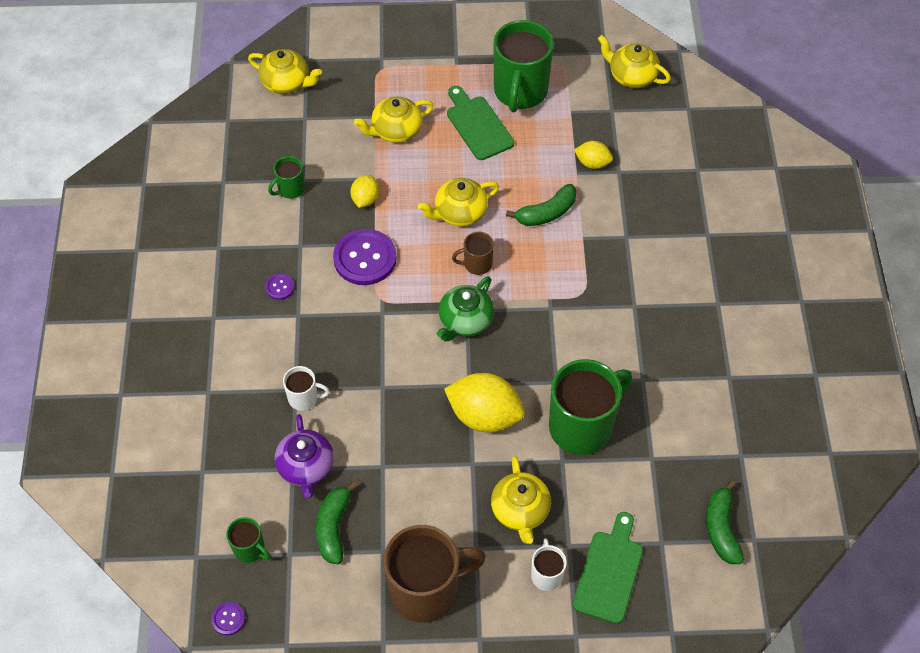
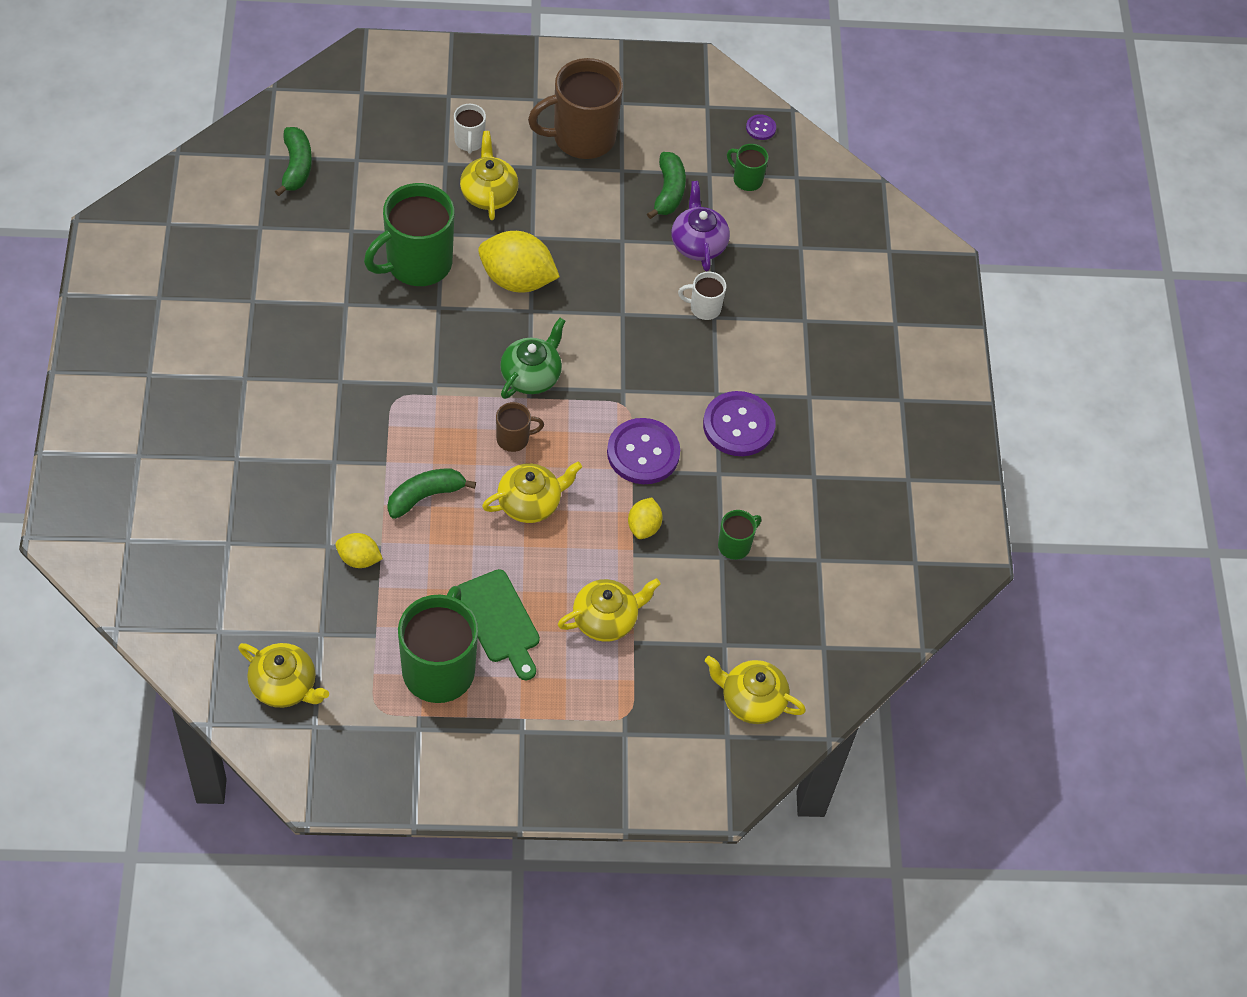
camera: 175 degrees right, 0 degrees up
purple button [265,274,295,300] -> purple button [703,391,776,456], size x2.19
green cutting board [573,512,643,624] -> none

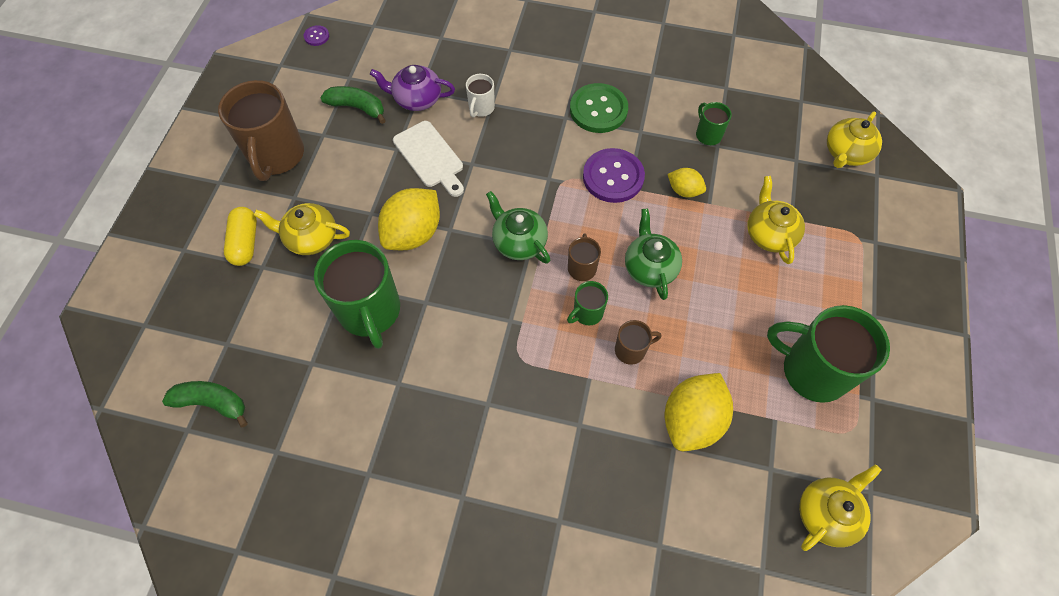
camera: 70 degrees left, 5 degrees up
yellow lemon [335,533,383,568] -> yellow lemon [665,373,733,451], size x1.87
green banana [387,469,476,519] -> brown mug [615,320,661,365]
white mug [454,104,486,154] -> yellow capsule [224,207,257,266]
green cutting board [458,569,540,681] -> none
yellow teapot [482,461,582,523] -> green teapot [625,208,682,300]
purple button [703,391,776,456] -> green button [570,83,628,133]
green mug [727,144,769,191] -> green mug moved to [567,281,608,325]
none -> white cutting board [393,121,464,197]

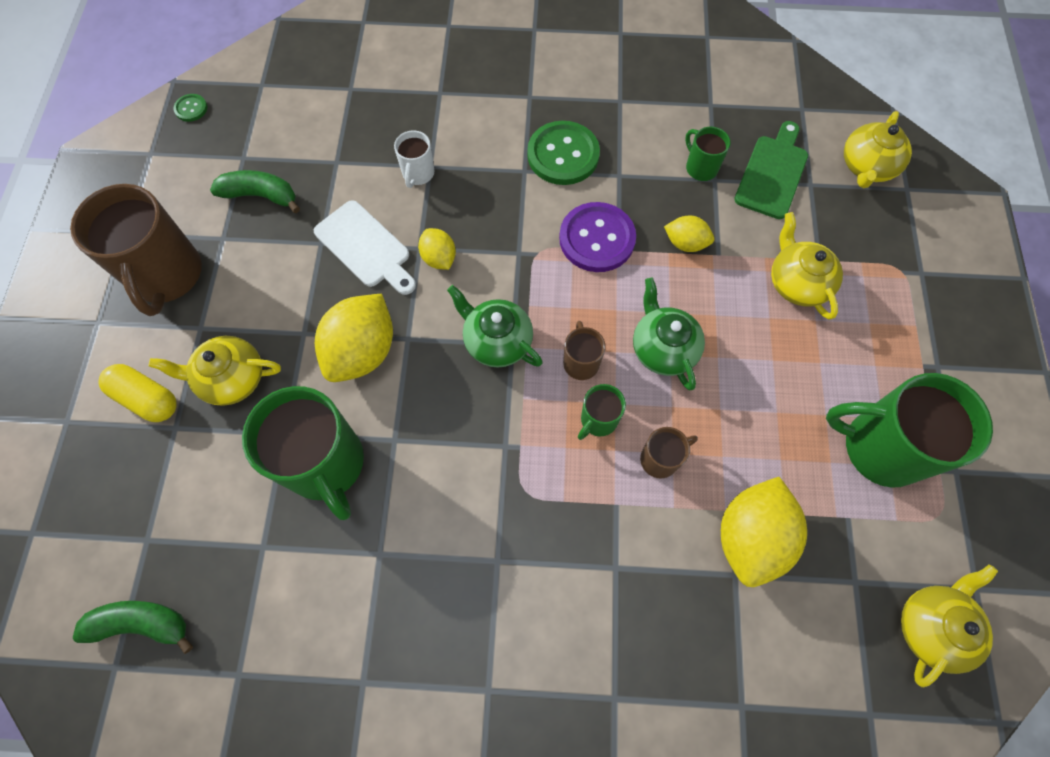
camera: 10 degrees left, 5 degrees up
yellow capsule [224,207,257,266] -> yellow capsule turned 45 degrees counterclockwise [98,364,177,422]
purple button [304,25,329,46] -> green button [173,94,208,122]
purple teapot [370,65,455,111] -> none
none -> yellow lemon [418,228,456,270]
none -> green cutting board [734,121,808,219]

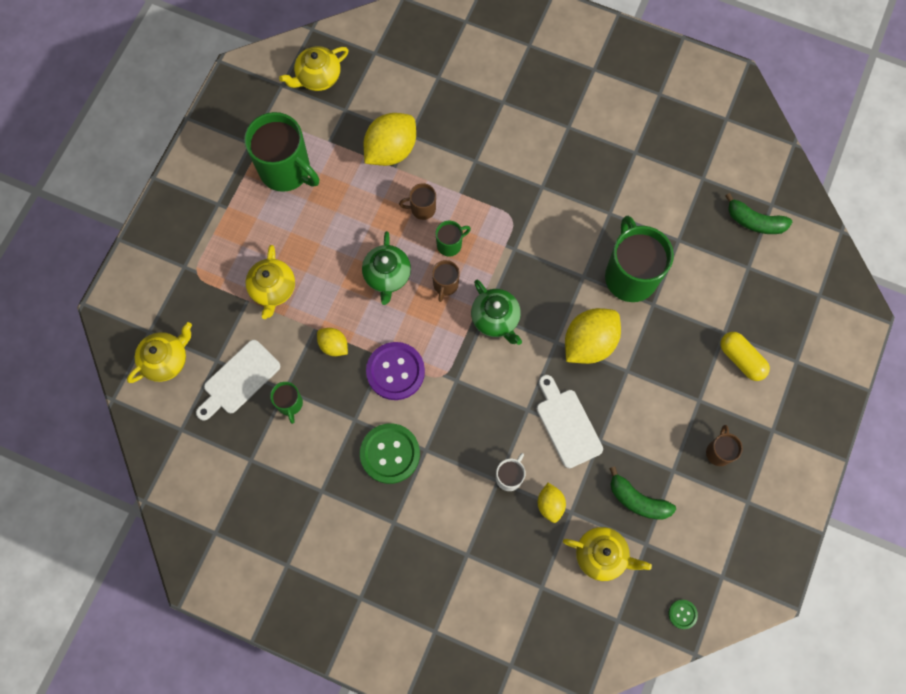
camera: 160 degrees left, 5 degrees up
brown mug [70,184,202,316] -> brown mug [706,425,743,466], size x0.48
yellow teapot [149,336,281,406] -> yellow teapot moved to [563,527,652,581]
yellow lemon [418,228,456,270] -> yellow lemon moved to [538,483,566,523]
green cutting board [734,121,808,219] -> white cutting board [196,340,280,420]

